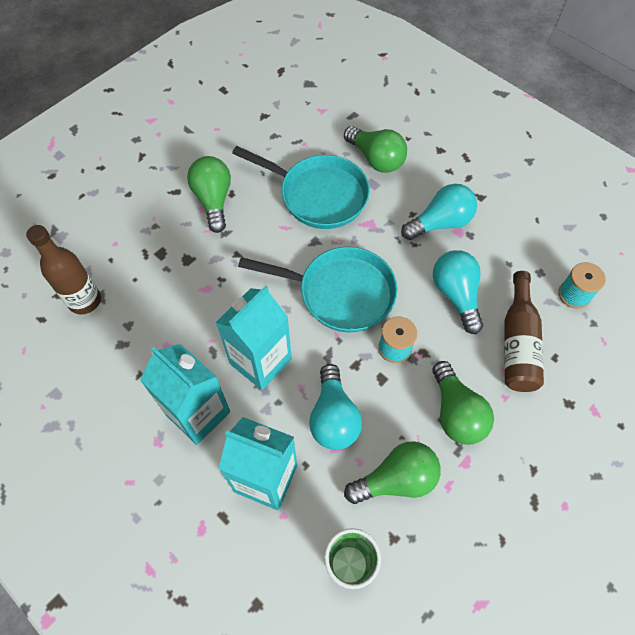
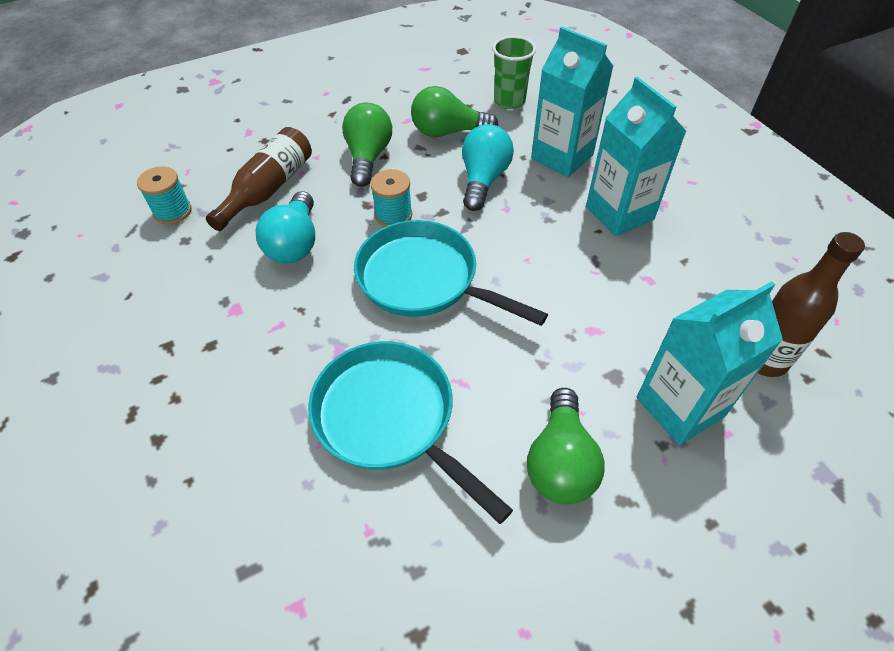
camera: 160 degrees left, 10 degrees down
turquoise carton [216,285,292,390] -> turquoise carton moved to [637,281,783,445]
green light bulb [344,126,407,173] -> none
turquoise light bulb [401,184,477,240] -> none

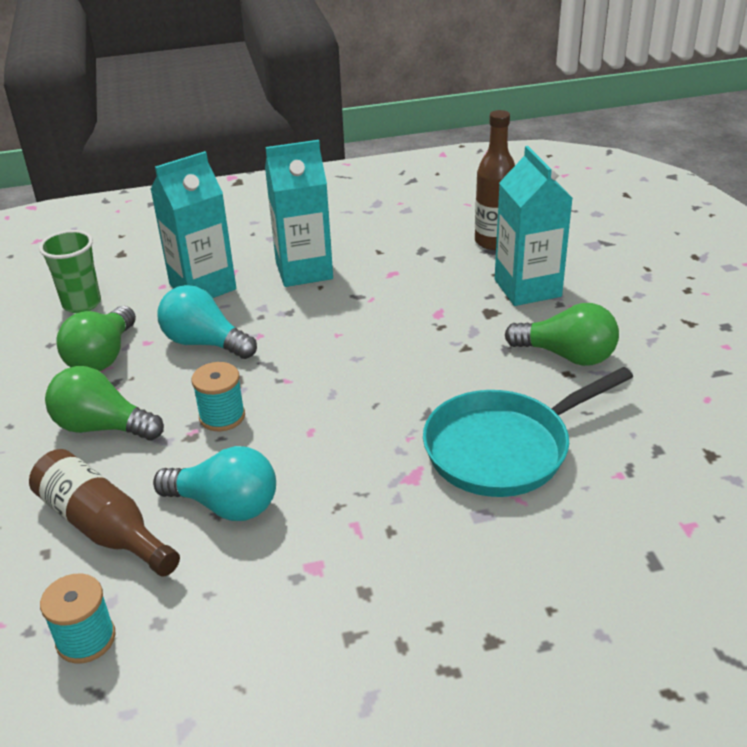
camera: 75 degrees left, 15 degrees down
turquoise pan [354,220,548,326] -> none

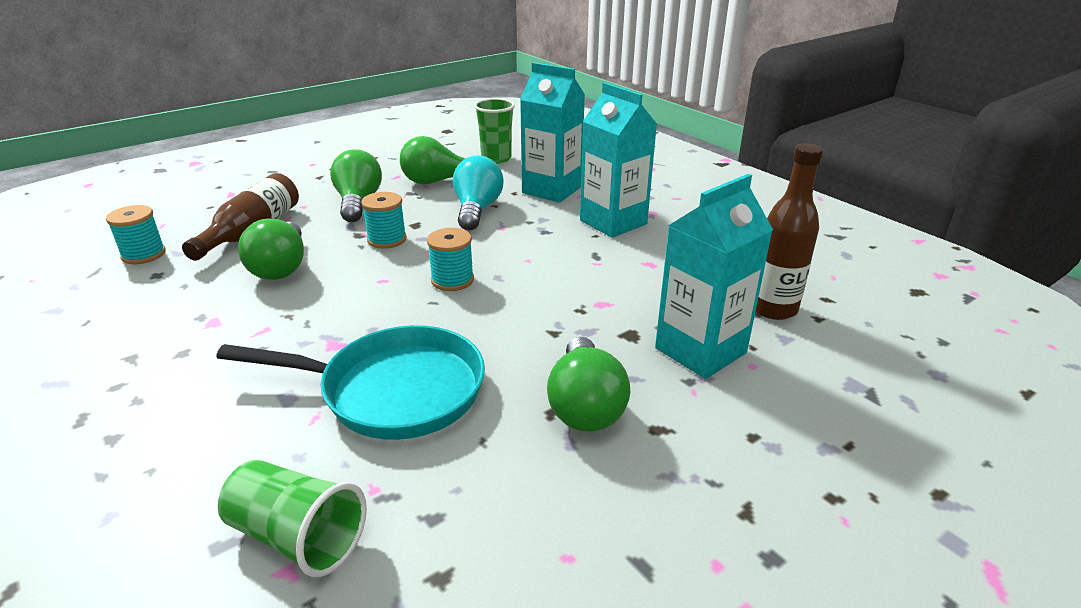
camera: 65 degrees right, 5 degrees down
turquoise light bulb [153,446,276,521] -> green light bulb [238,218,304,280]
turquoise pan [423,367,633,497] -> turquoise pan turned 150 degrees clockwise [216,325,485,440]
none -> green cup [218,460,367,577]
none -> turquoise spool [427,228,474,291]

